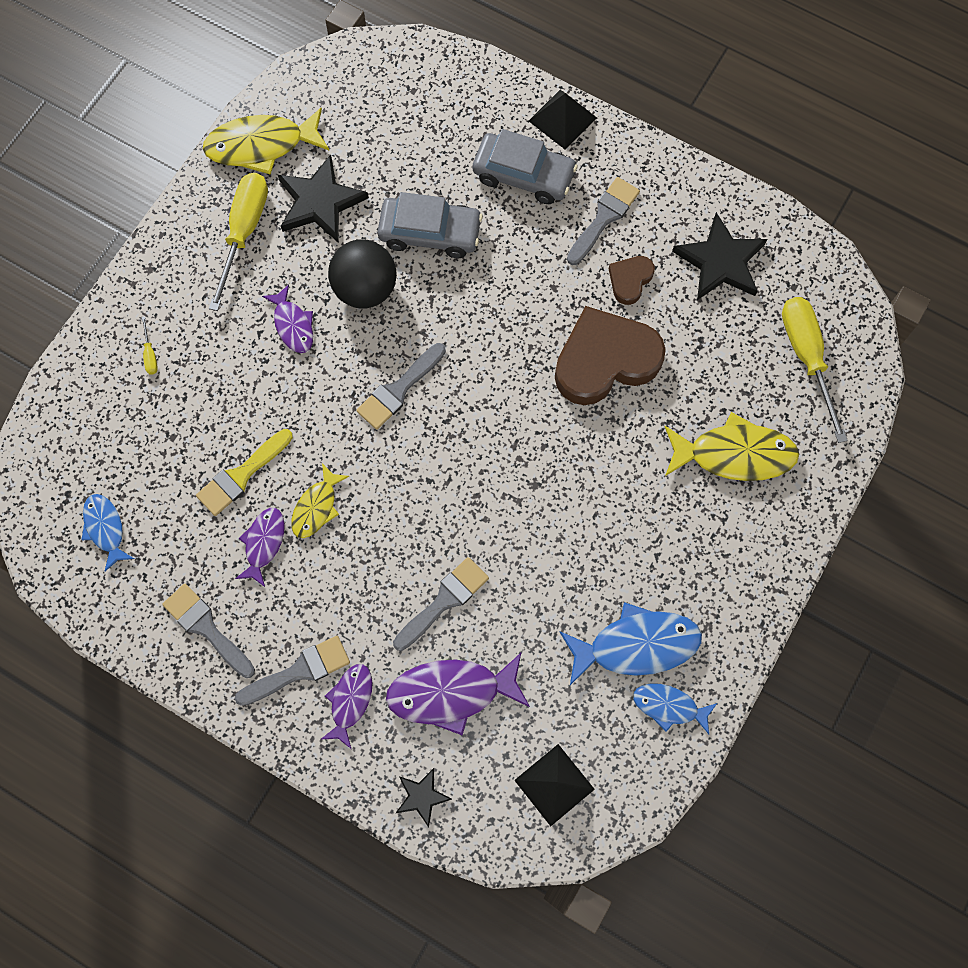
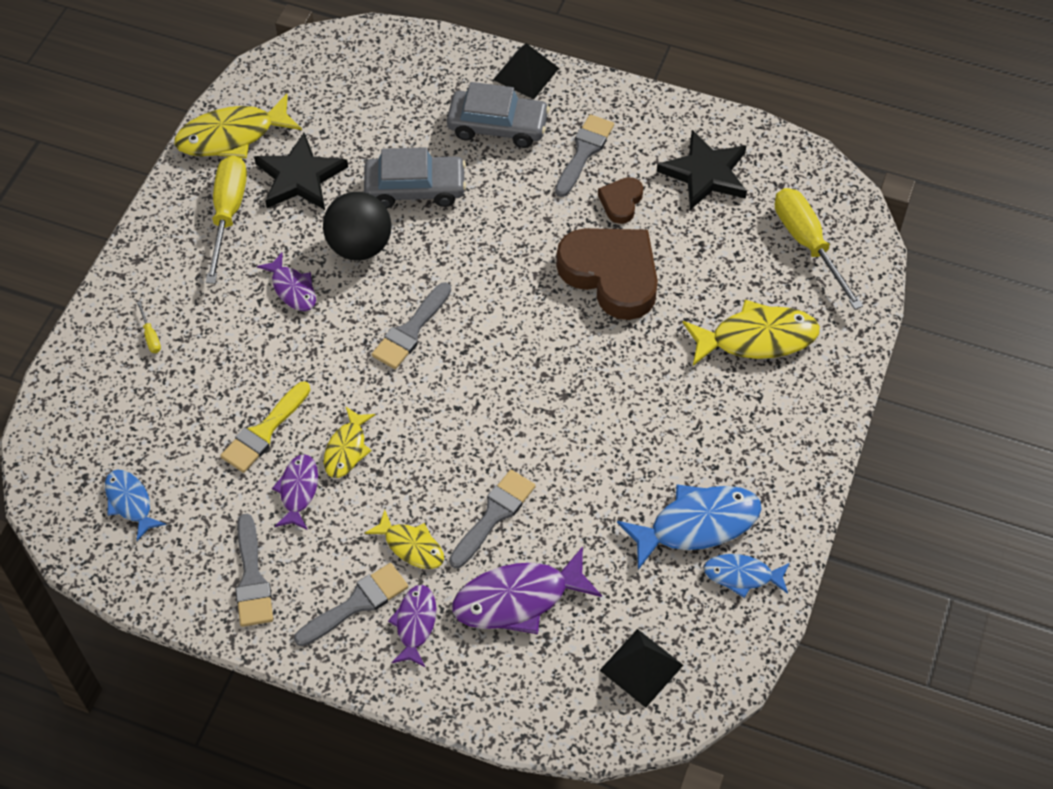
camera: 10 degrees left, 15 degrees down
grey brush [162,584,255,678] -> grey brush turned 135 degrees counterclockwise [235,514,273,627]
black star [396,768,452,827] -> none
brown heart [555,306,666,405] -> brown heart turned 75 degrees clockwise [556,228,658,320]
none -> yellow fish [365,510,444,569]

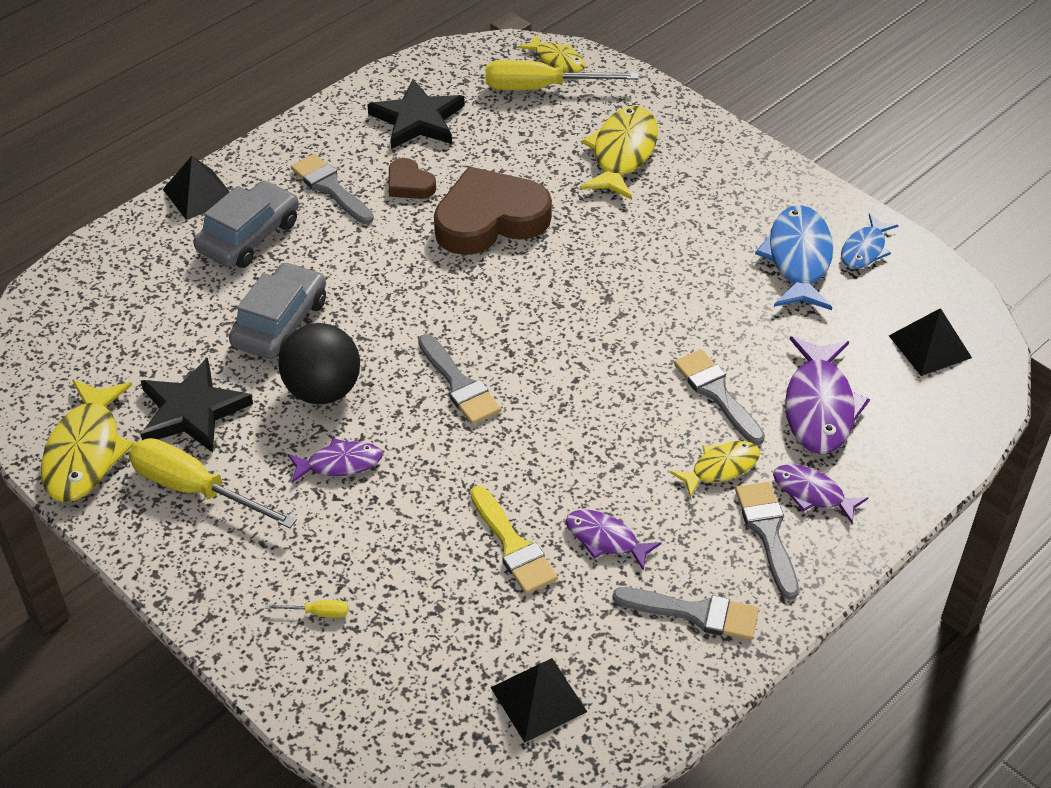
camera: 65 degrees left, 10 degrees down
blue fish [105,470,166,541] -> black pyramid [490,658,587,743]
yellow fish [324,407,376,478] -> yellow fish moved to [518,34,586,73]

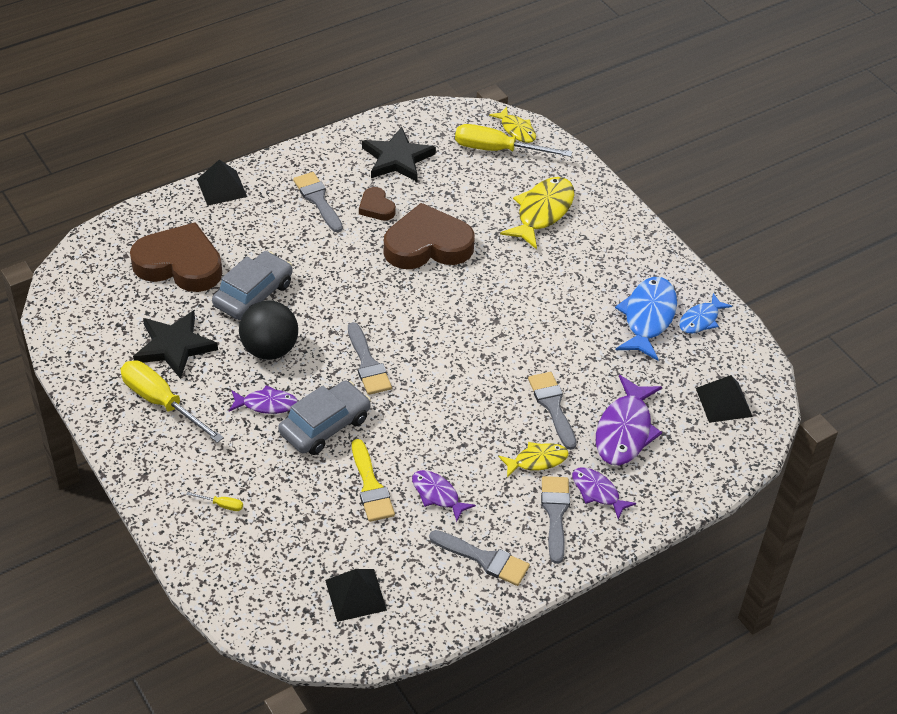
camera: 10 degrees right, 0 degrees up
yellow fish [41,380,134,502] -> none
grey car [193,181,299,268] -> grey car moved to [278,381,371,455]
none -> brown heart [130,222,222,292]

